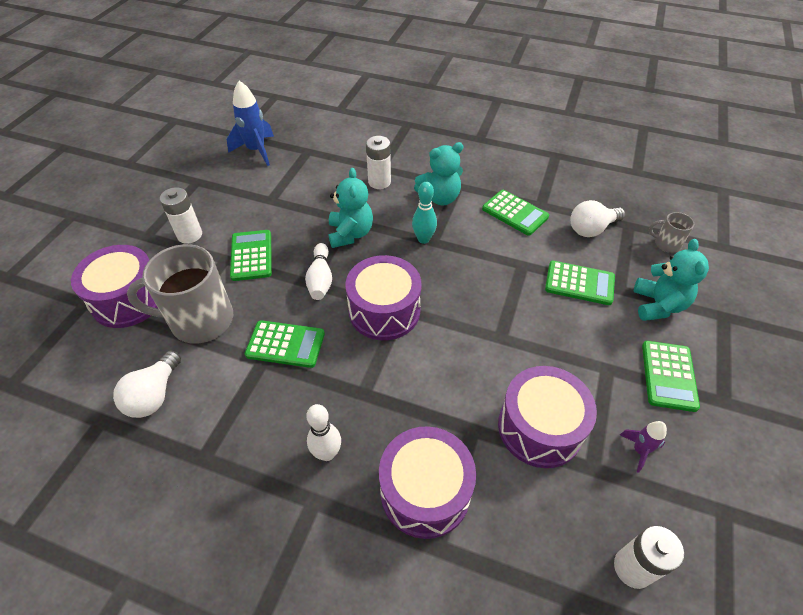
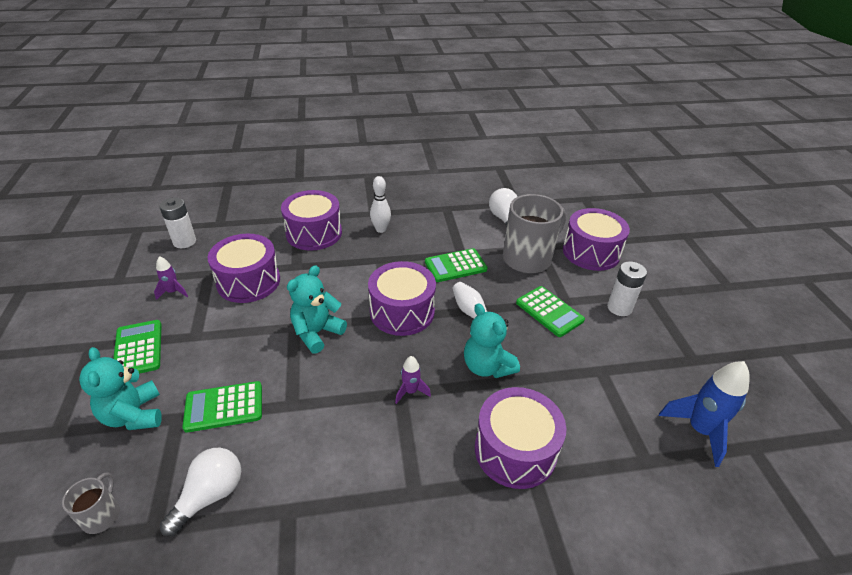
camera: 150 degrees right, 10 degrees down
white battery [366,136,391,189] -> purple drum [475,387,566,489]
turquoise bowling pin [412,182,437,244] -> purple rocket [395,356,431,404]
turquoise teddy bear [414,142,463,205] -> turquoise teddy bear moved to [287,265,347,354]
green calculator [482,190,549,236] -> none
grey mug [649,212,694,253] -> grey mug turned 75 degrees counterclockwise [62,472,120,534]

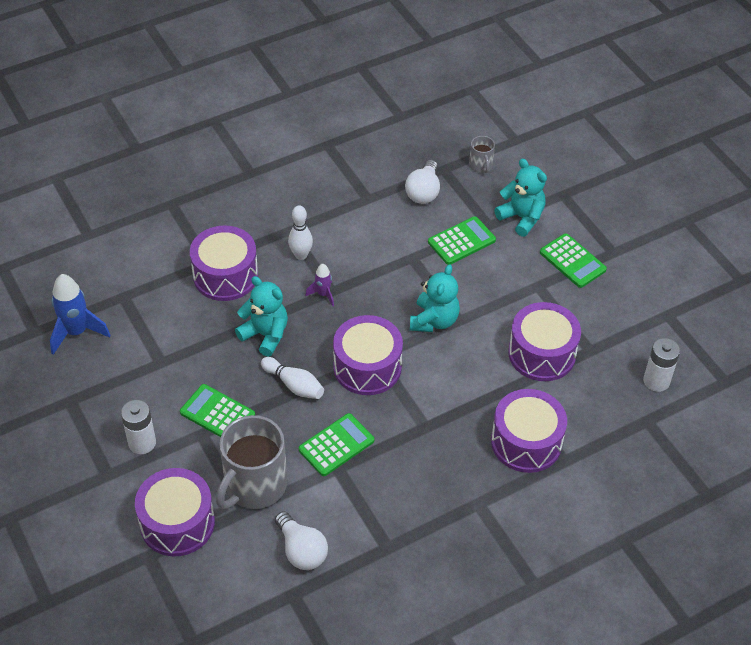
camera: 160 degrees right, 10 degrees up
purple rocket [154,256,188,300] -> none
white bowling pin [370,176,391,233] -> white bowling pin moved to [288,205,313,260]

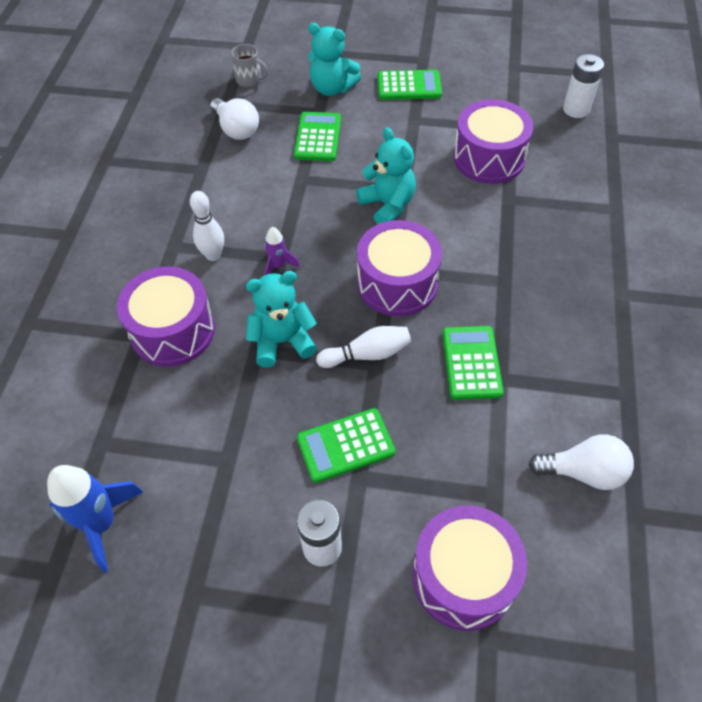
camera: 50 degrees left, 5 degrees up
grey mug [216,415,287,509] -> none
purple drum [491,389,567,473] -> none
turquoise teddy bear [494,159,547,237] -> turquoise teddy bear turned 150 degrees counterclockwise [308,23,361,96]

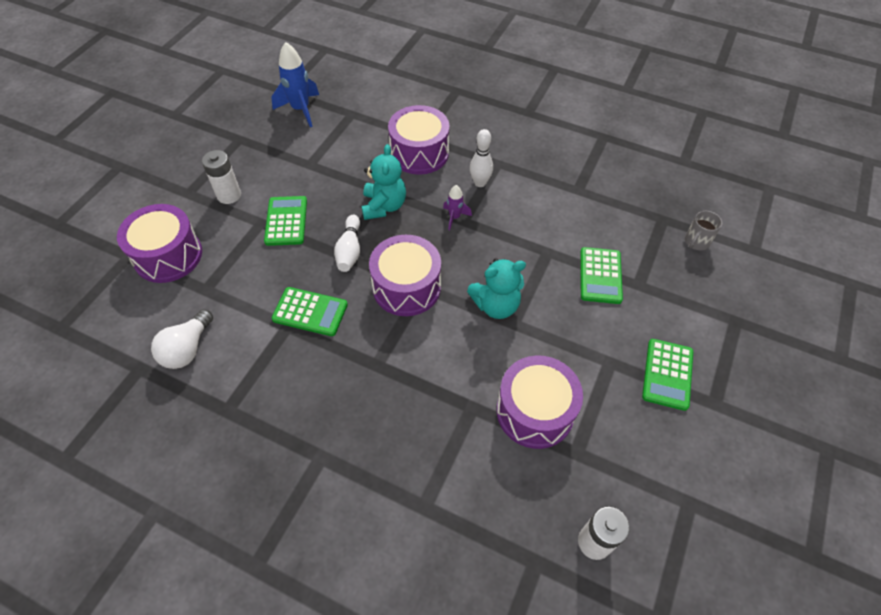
camera: 105 degrees right, 0 degrees up
white light bulb [210,98,259,140] -> none
green calculator [294,112,341,161] -> green calculator turned 75 degrees clockwise [580,247,623,304]
turquoise teddy bear [308,23,361,96] -> none

